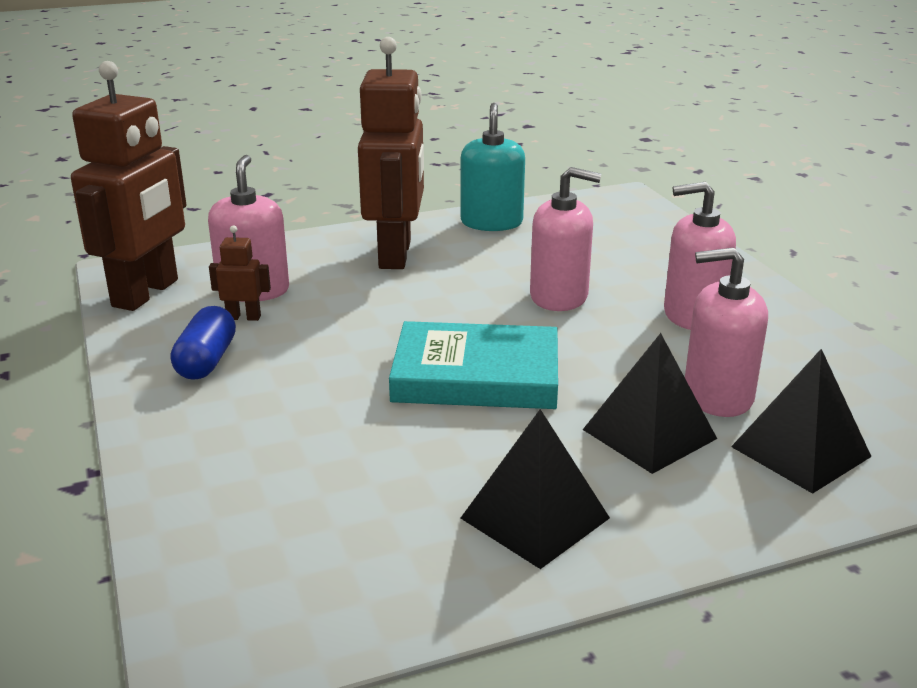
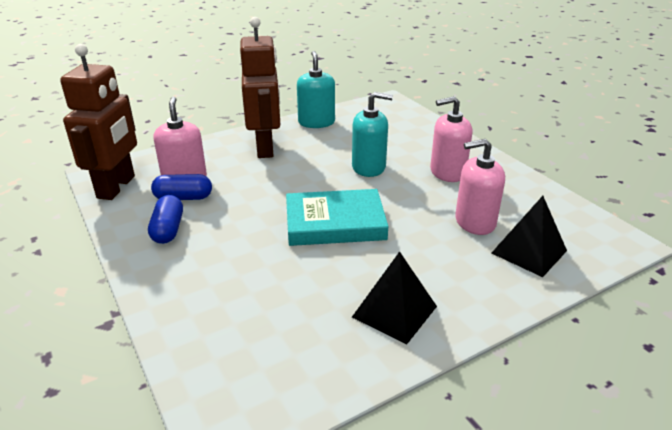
camera: 10 degrees left, 5 degrees up
brown robot [209,225,271,321] -> blue capsule [151,174,212,200]
pink soap dispenser [530,167,601,311] -> turquoise soap dispenser [352,92,393,177]
black pyramid [583,333,717,474] -> none

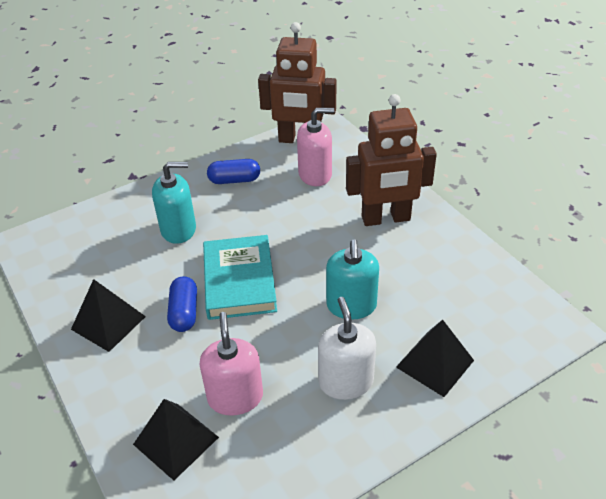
camera: 90 degrees right, 10 degrees up
blue capsule [151,174,212,200] -> blue capsule moved to [167,276,197,332]
turquoise soap dispenser [297,51,335,128] -> turquoise soap dispenser moved to [152,162,196,244]
pink soap dispenser [430,96,473,182] -> white soap dispenser [318,297,376,400]
none -> black pyramid [396,320,474,397]

